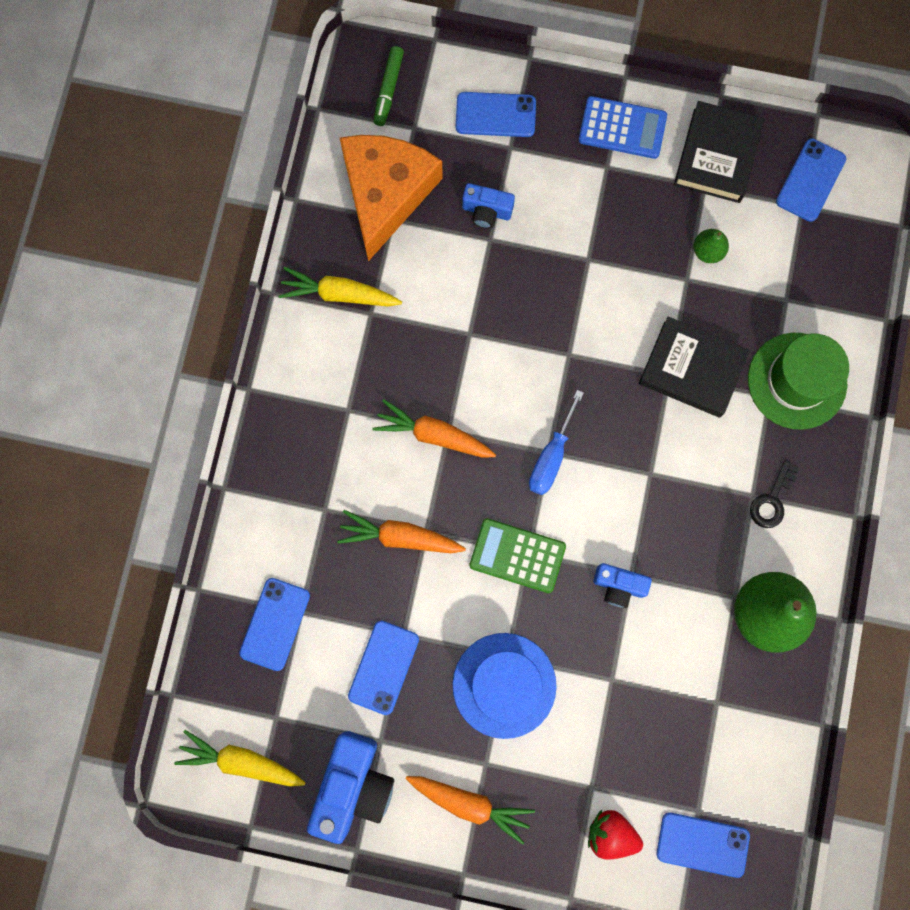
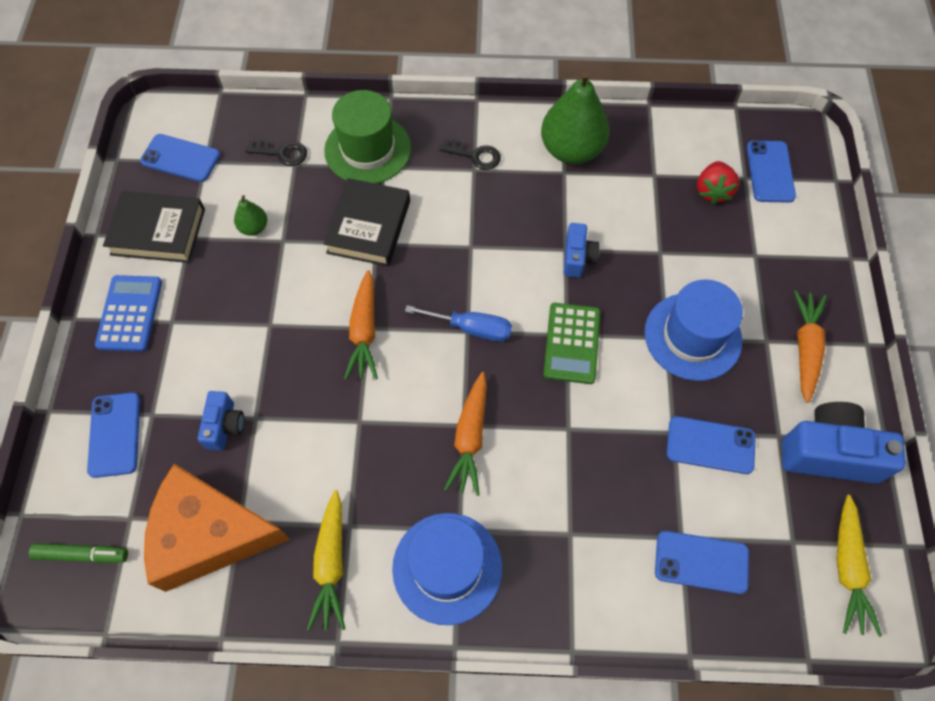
camera: 100 degrees left, 15 degrees down
orange carrot [337,510,466,553] -> orange carrot moved to [344,270,378,380]
red strawberry [588,810,643,860] -> red strawberry moved to [697,161,739,205]
none -> black key [245,140,307,166]
none -> blue hat [392,513,502,625]

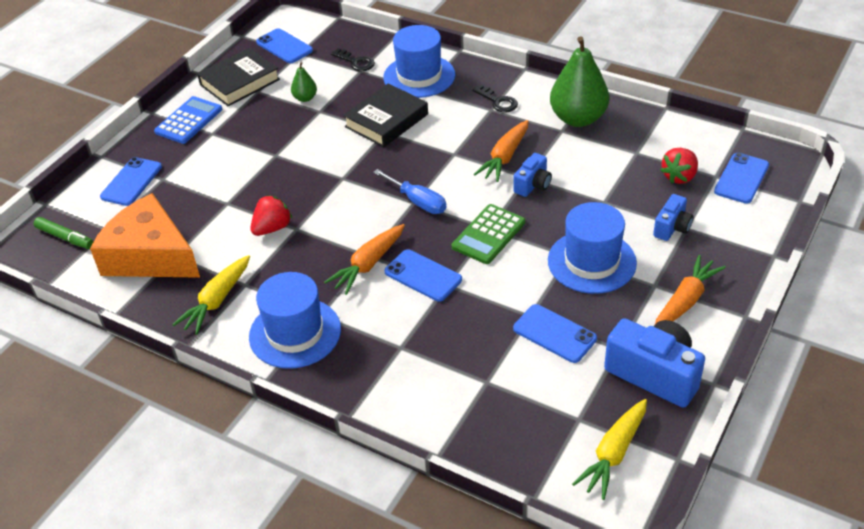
camera: 30 degrees right, 20 degrees down
black book [103,192,205,263] -> black book turned 75 degrees counterclockwise [197,48,280,106]
blue camera [198,391,244,451] -> blue camera moved to [653,194,693,241]
green hat [324,90,411,184] -> blue hat [383,25,455,98]
orange carrot [344,270,378,380] -> orange carrot moved to [474,120,529,182]
blue phone [655,531,749,594] -> blue phone moved to [384,249,462,302]
none -> red strawberry [251,195,292,236]

